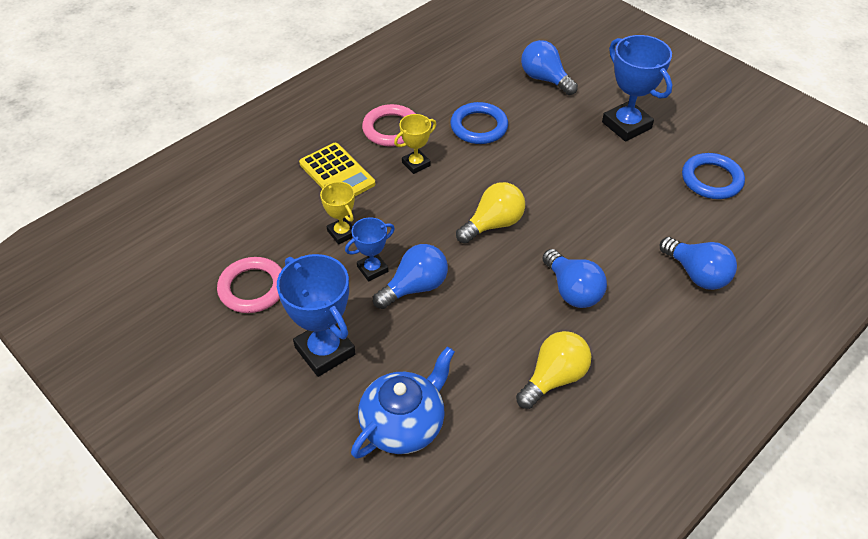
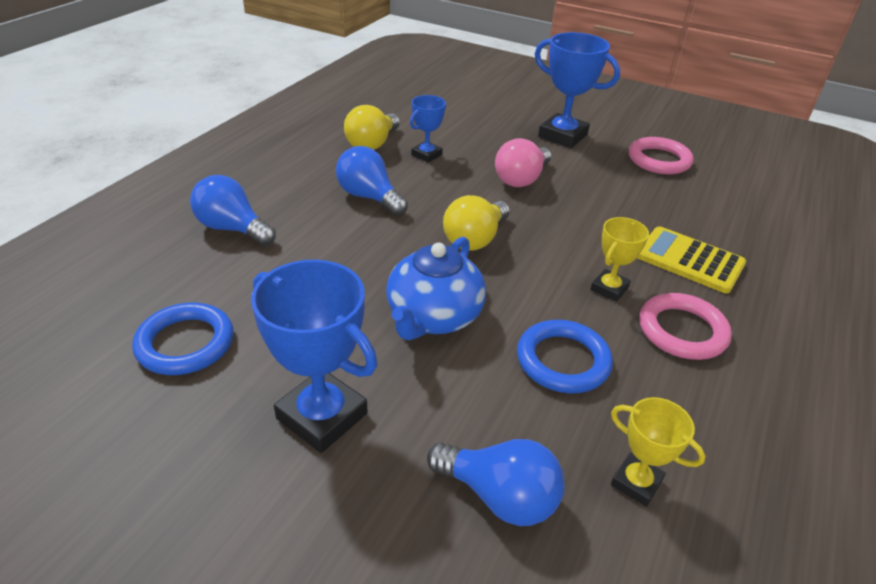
camera: 160 degrees right, 10 degrees down
yellow trophy [320,182,355,244] -> yellow trophy moved to [611,397,706,507]
blue trophy [345,217,395,281] -> blue trophy moved to [410,95,446,163]
blue teapot [351,347,455,458] -> blue teapot moved to [386,237,486,340]
blue light bulb [373,244,448,309] -> pink light bulb [495,138,551,187]

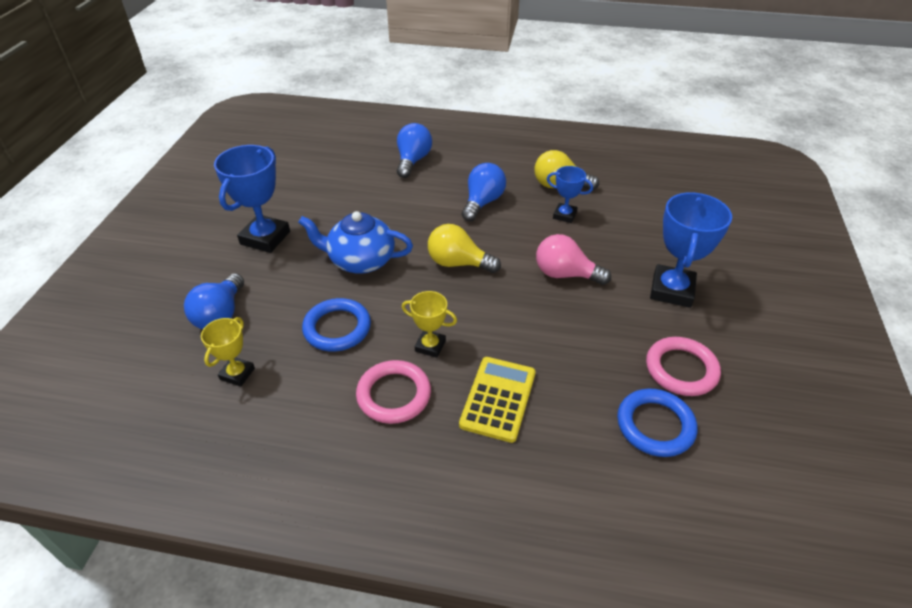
camera: 75 degrees right, 5 degrees up
blue ring [132,303,233,375] -> blue ring moved to [617,388,697,457]

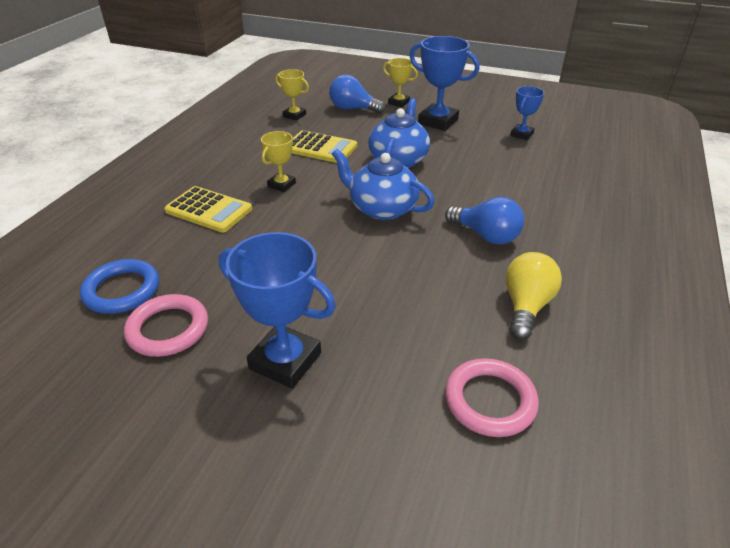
camera: 100 degrees right, 5 degrees down
blue ring [302,298,371,352] -> yellow calculator [292,130,357,163]
pink ring [356,360,431,424] -> pink ring moved to [445,358,539,437]
blue light bulb [397,123,432,178] -> none
yellow light bulb [428,224,501,273] -> blue teapot [332,149,435,220]
pink light bulb [536,234,611,285] -> none
blue trophy [547,166,593,223] -> blue trophy moved to [510,86,544,140]
none -> yellow trophy [383,58,418,107]

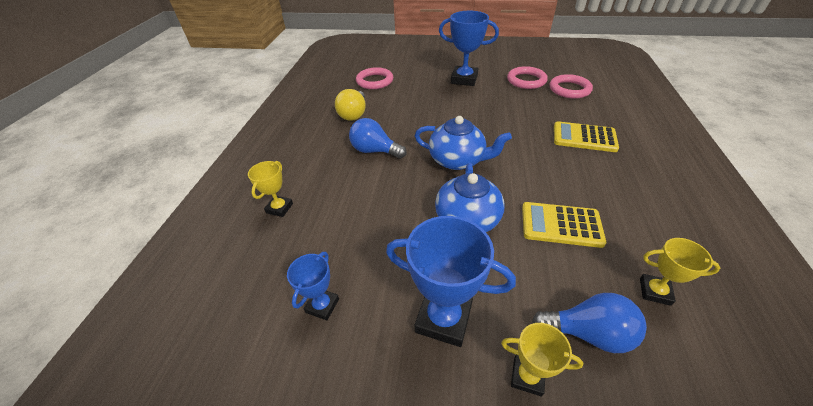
camera: 170 degrees right, 5 degrees up
blue ring [80,259,159,314] -> pink ring [550,74,593,99]
yellow trophy [261,131,296,192] -> yellow trophy moved to [248,161,293,217]

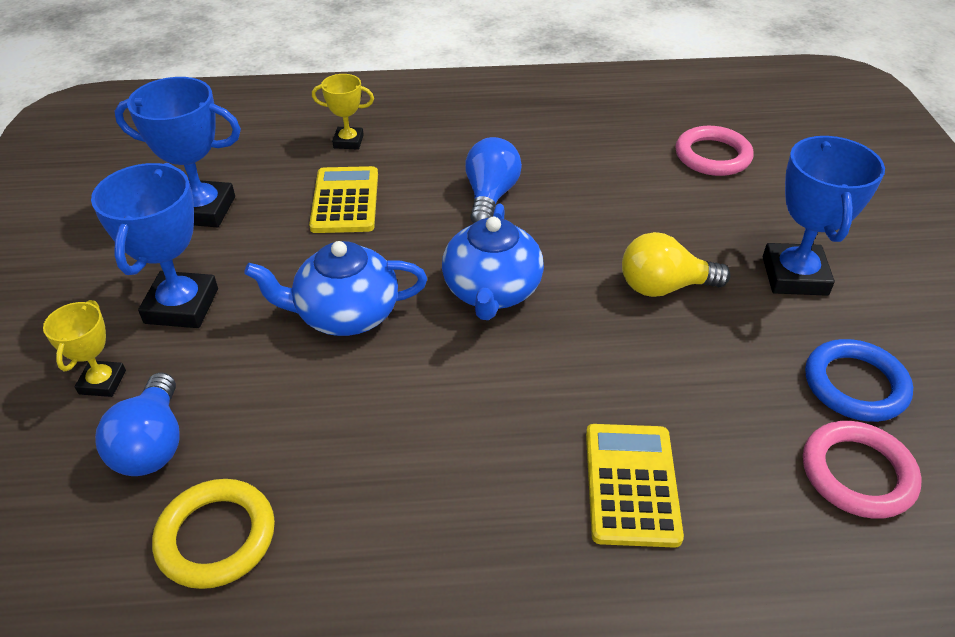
camera: 75 degrees right, 0 degrees up
blue trophy [287,252,339,320] -> blue trophy [114,77,241,227], size x1.78
yellow light bulb [335,89,366,121] -> yellow light bulb moved to [622,232,731,297]
pink ring [507,66,548,89] -> blue ring [805,339,913,422]
yellow calculator [522,202,606,248] -> yellow calculator moved to [309,166,378,233]
yellow trophy [640,238,720,306] -> yellow ring [152,479,275,589]

